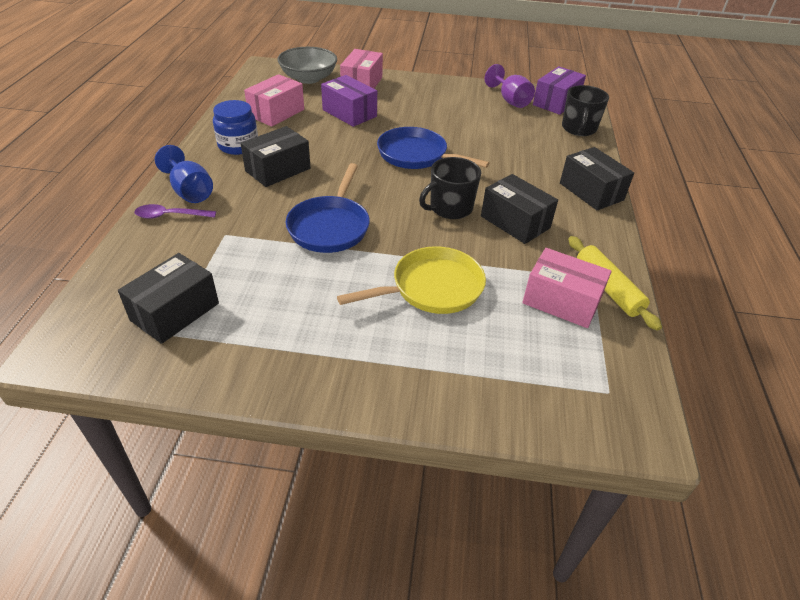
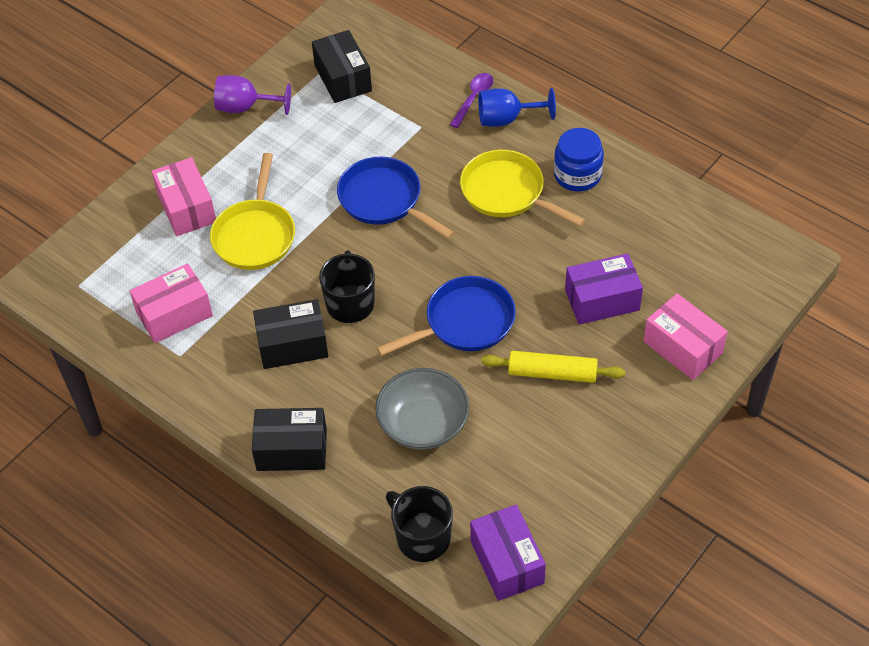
camera: 125 degrees right, 10 degrees up
black box [241,126,311,187] -> yellow pan [460,150,586,227]
pink box [244,74,304,127] -> pink box moved to [152,157,216,236]
grey bowl [277,47,337,84] -> grey bowl moved to [375,368,469,450]
purple goblet [485,64,535,108] -> purple goblet moved to [214,75,291,115]
yellow rolling pin [568,236,662,331] -> yellow rolling pin moved to [481,351,625,383]

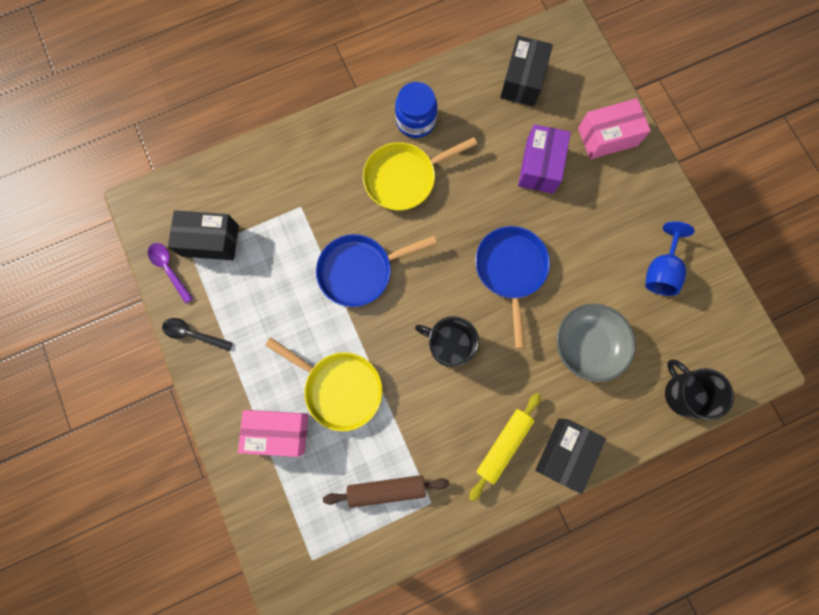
camera: 65 degrees left, 25 degrees up
pink box [130,263,213,343] -> brown rolling pin [323,475,449,508]
purple goblet [214,75,291,115] -> black spoon [162,318,233,351]
black box [253,299,328,369] -> black box moved to [500,36,553,107]
black mug [386,486,453,562] -> black mug turned 75 degrees clockwise [665,359,734,420]
purple spoon [450,73,493,128] -> purple spoon moved to [148,243,193,304]
purple box [470,504,546,601] -> none
blue goblet [479,88,556,127] -> blue goblet moved to [645,221,695,296]
yellow rolling pin [481,351,625,383] -> yellow rolling pin moved to [469,393,541,501]

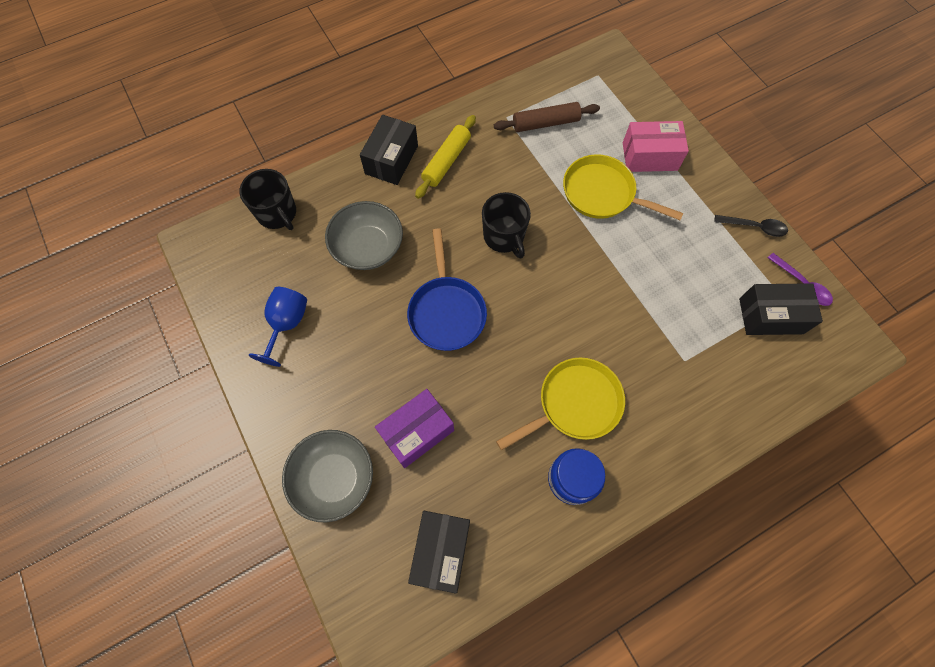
camera: 175 degrees right, 10 degrees down
blue pan [316,234,437,307] -> none
black mug [415,316,479,367] -> black mug turned 45 degrees clockwise [482,192,531,258]
purple box [518,124,571,194] -> purple box turned 45 degrees clockwise [375,389,454,468]
pink box [578,98,651,159] -> grey bowl [282,430,373,522]

